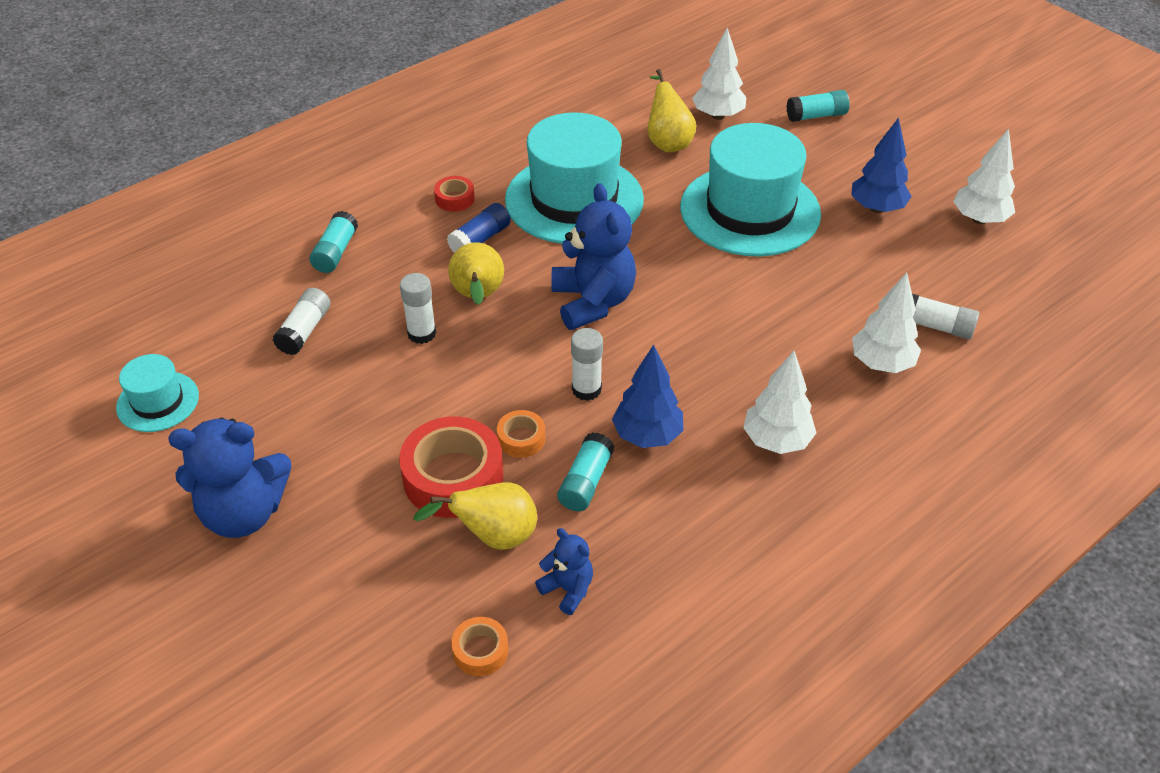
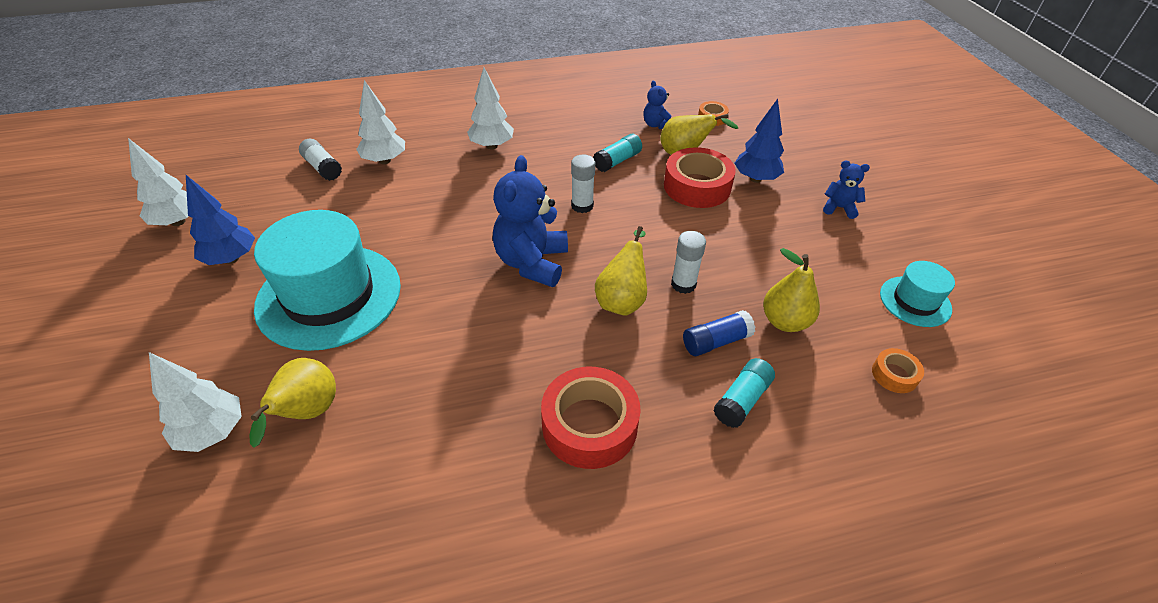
camera: 155 degrees left, 0 degrees up
blue teddy bear [168,418,292,538] -> blue teddy bear [823,160,870,219], size x0.51
white glue stick [273,288,331,355] -> yellow pear [763,248,820,332]
red tape [434,176,475,212] -> red tape [541,367,641,469], size x2.03
blue glue stick [447,203,511,253] -> blue glue stick moved to [683,310,755,356]
orange tape [497,410,545,458] -> orange tape moved to [872,348,924,393]
turquoise hat [505,112,644,244] -> none
blue tree [612,344,684,448] -> blue tree moved to [734,99,784,183]
turquoise glue stick [787,90,850,122] -> none

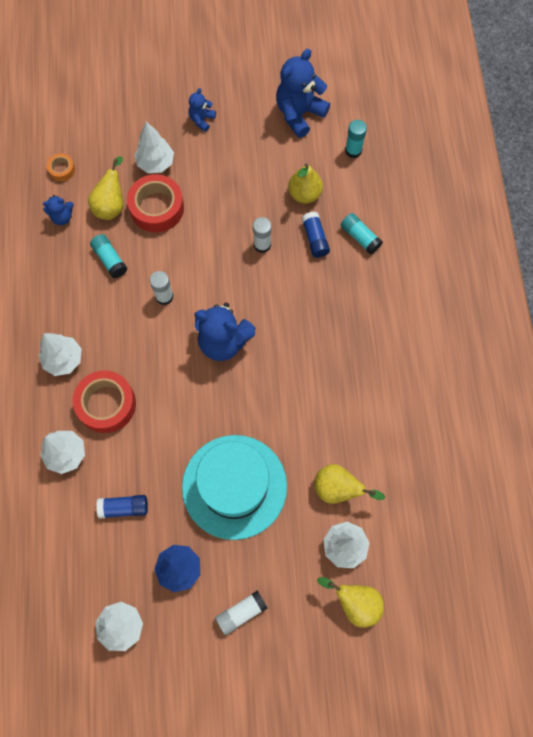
camera: 80 degrees left, 25 degrees up
white glue stick [299,139,342,181] -> white glue stick moved to [215,590,268,635]
red tape [541,367,641,469] -> red tape moved to [73,370,136,433]
yellow pear [595,226,647,315] -> yellow pear moved to [317,577,384,628]
blue tree [734,99,784,183] -> white tree [135,122,174,173]
orange tape [872,348,924,393] -> turquoise glue stick [345,120,367,158]
turquoise hat [880,261,955,327] -> blue teddy bear [276,49,330,138]
none -> blue glue stick [97,495,148,519]

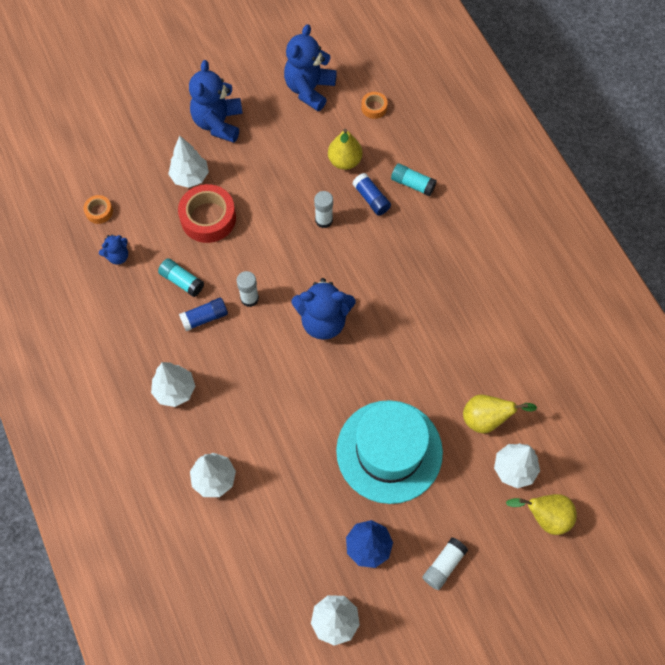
camera: 20 degrees left, 5 degrees down
red tape [73,370,136,433] -> none
yellow pear [88,157,124,220] -> none
blue glue stick [97,495,148,519] -> blue glue stick moved to [179,298,228,331]
blue teddy bear [189,88,216,132] -> blue teddy bear [189,60,243,143], size x1.96
turquoise glue stick [345,120,367,158] -> orange tape [361,92,388,119]

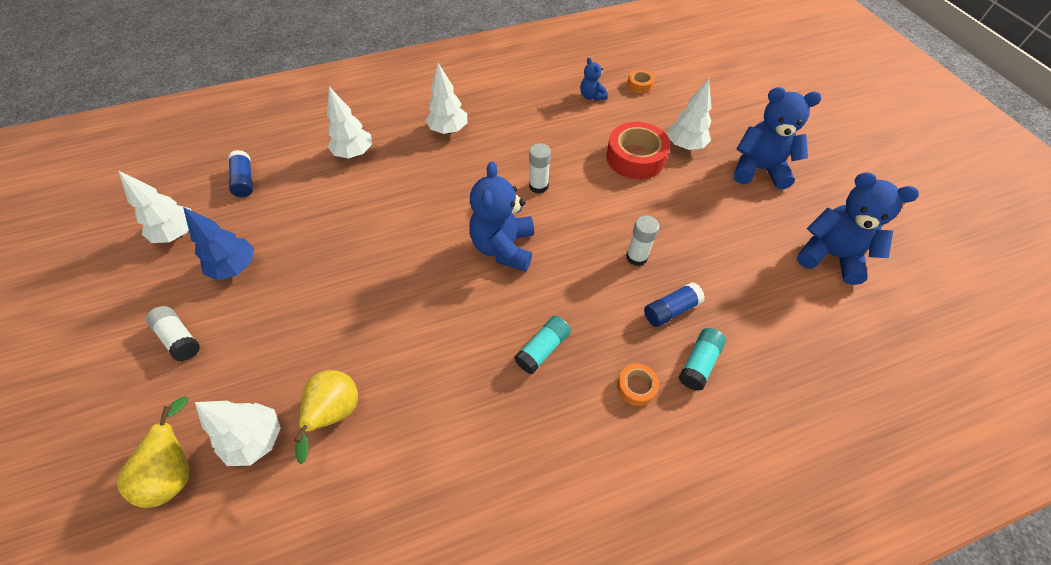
camera: 95 degrees right, 10 degrees down
turquoise glue stick [158,258,204,297] -> turquoise glue stick moved to [514,316,571,374]
blue glue stick [179,298,228,331] -> blue glue stick moved to [228,150,253,197]
yellow pear [328,129,362,170] -> none
turquoise hat [336,400,443,504] -> none
orange tape [361,92,388,119] -> orange tape moved to [617,363,659,406]

